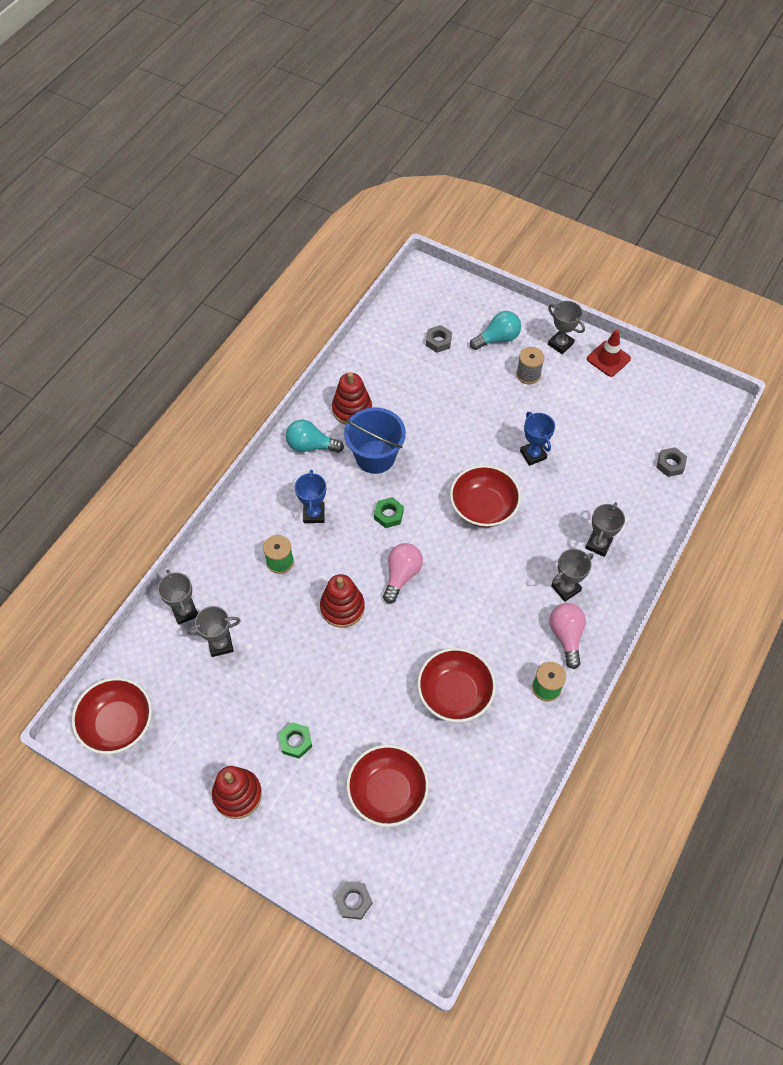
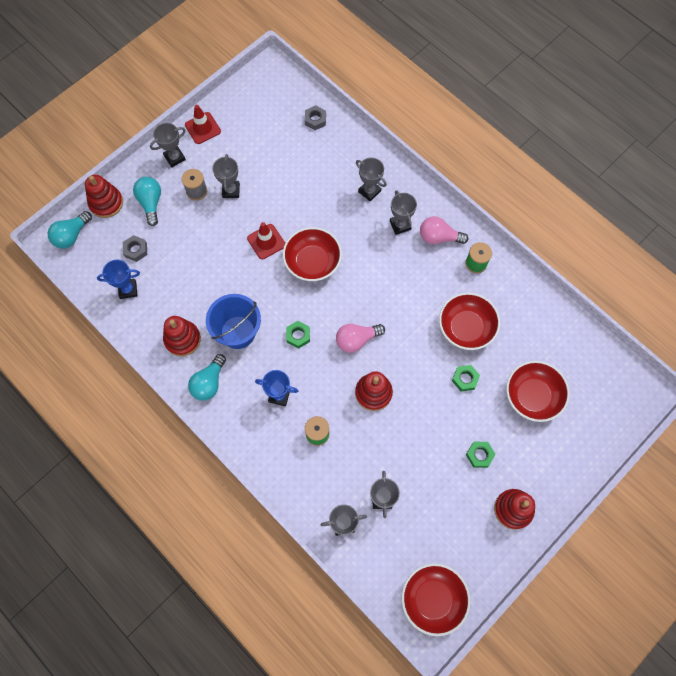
camera: 75 degrees left, 10 degrees up
grey nut [335,882,373,920] -> none
pink light bulb [383,543,423,603] -> pink light bulb turned 60 degrees counterclockwise [336,324,385,353]
blue trophy [520,412,555,466] -> blue trophy moved to [97,260,140,299]
none -> turquoise light bulb [48,211,92,249]
none -> red stacking toy [85,175,123,218]
none -> grey trophy [212,154,240,198]
none -> red traffic cone [247,222,285,259]
none -> green nut [452,365,480,391]

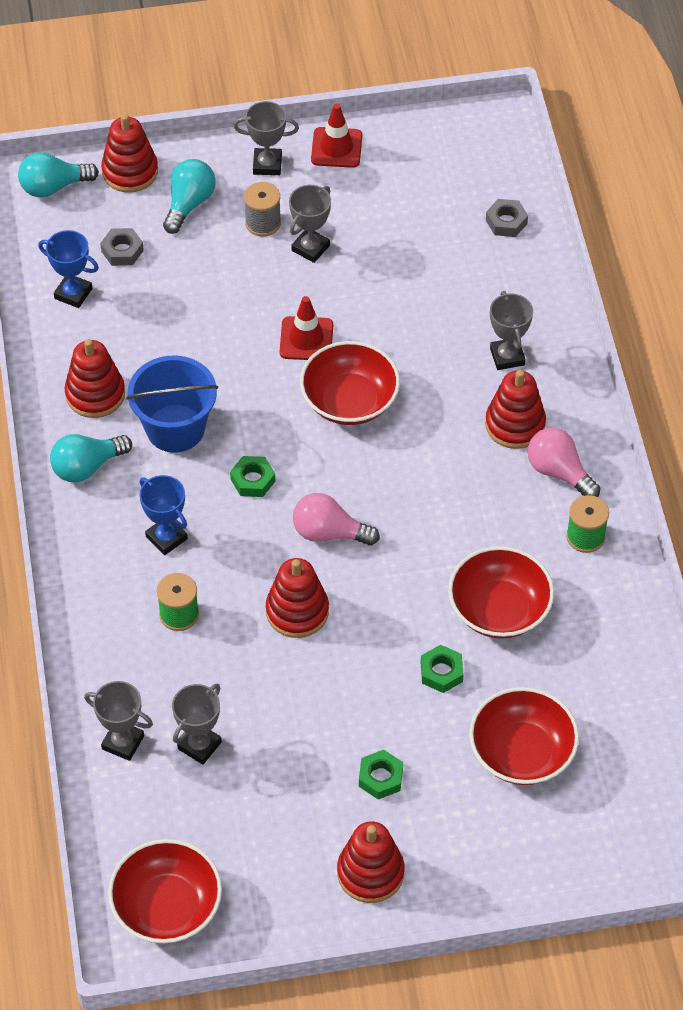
camera: 35 degrees right, 15 degrees down
grey trophy [390,190,417,235] -> red stacking toy [485,370,546,449]

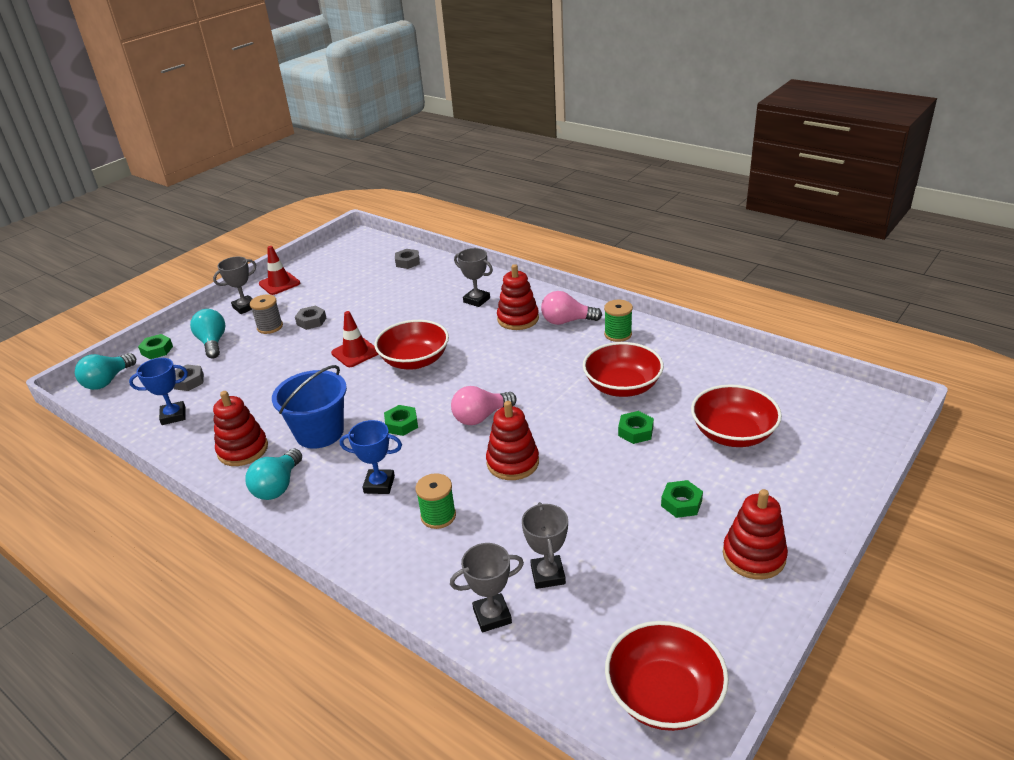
camera: 40 degrees left, 20 degrees down
red stacking toy [101,114,158,192] -> green nut [138,334,173,359]
grey trophy [289,185,331,263] -> grey nut [295,306,326,330]

